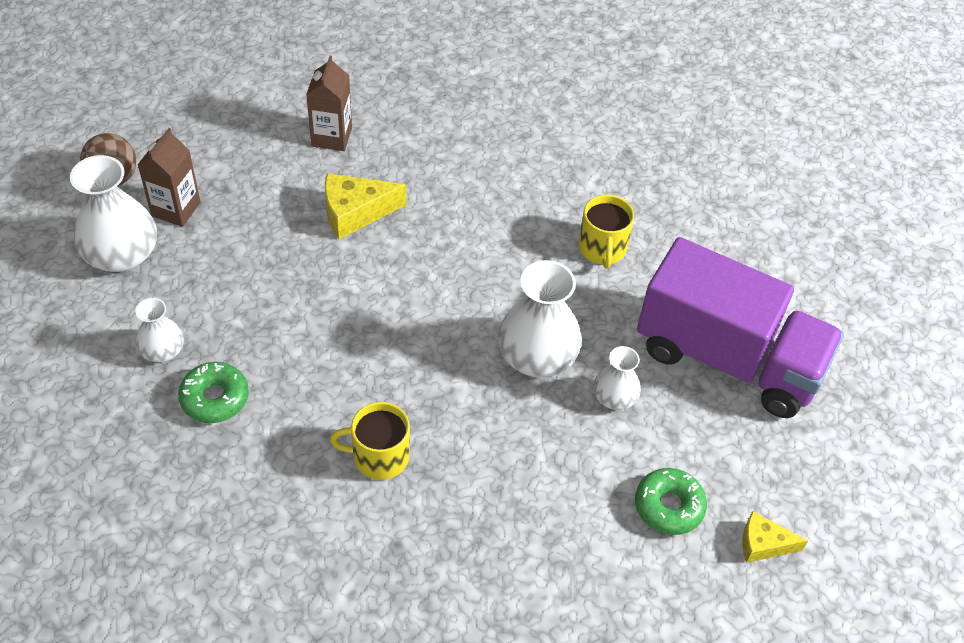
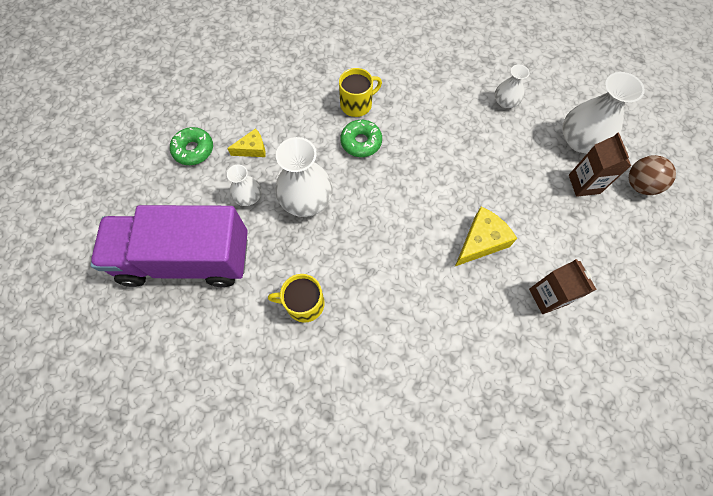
camera: 155 degrees right, 15 degrees up
green donut [178,362,249,423] -> green donut moved to [341,120,382,157]
yellow mug [578,195,634,268] -> yellow mug turned 60 degrees counterclockwise [268,274,325,323]
yellow cheese [742,511,808,563] -> yellow cheese moved to [227,128,266,157]

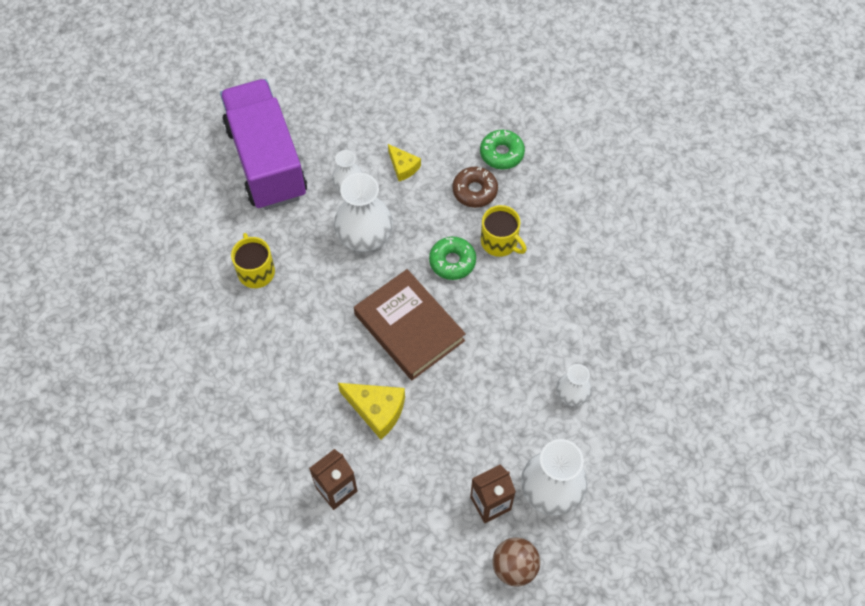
camera: 70 degrees right, 5 degrees down
green donut [170,127,213,165] -> green donut moved to [480,130,525,169]
none -> brown book [354,269,466,380]
none -> brown donut [452,167,498,208]

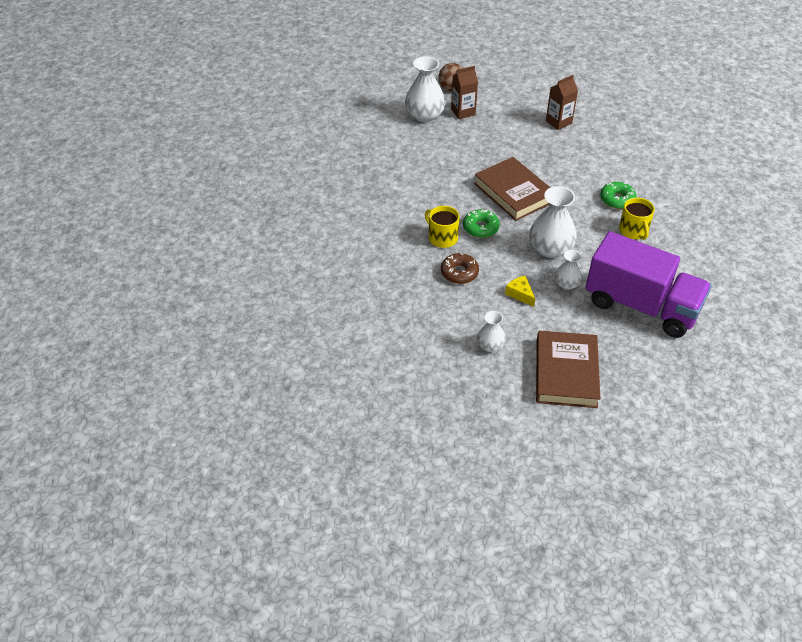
camera: 175 degrees left, 15 degrees down
purple truck [220,79,307,210] -> purple truck turned 45 degrees counterclockwise [586,231,712,338]
yellow cheese [338,383,405,439] -> none
green donut [480,130,525,169] -> green donut moved to [600,182,637,209]
white vase [556,364,592,406] -> white vase moved to [477,311,506,352]
none -> brown book [536,331,601,408]

